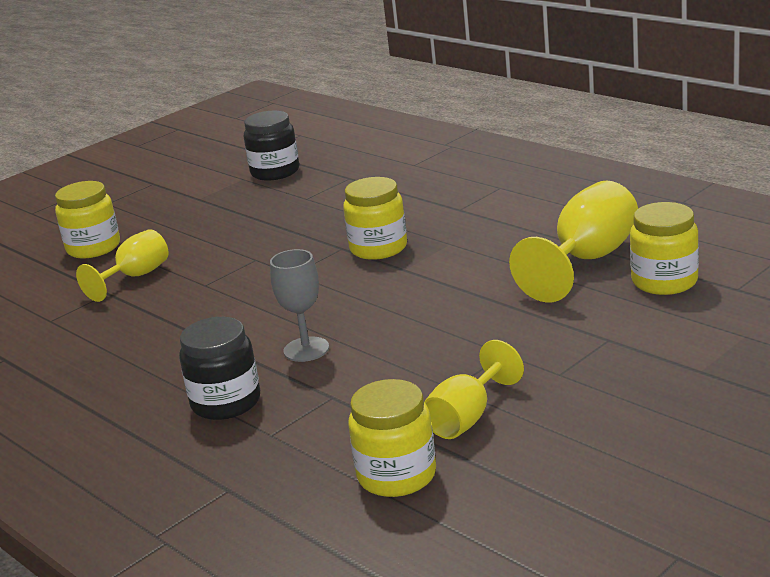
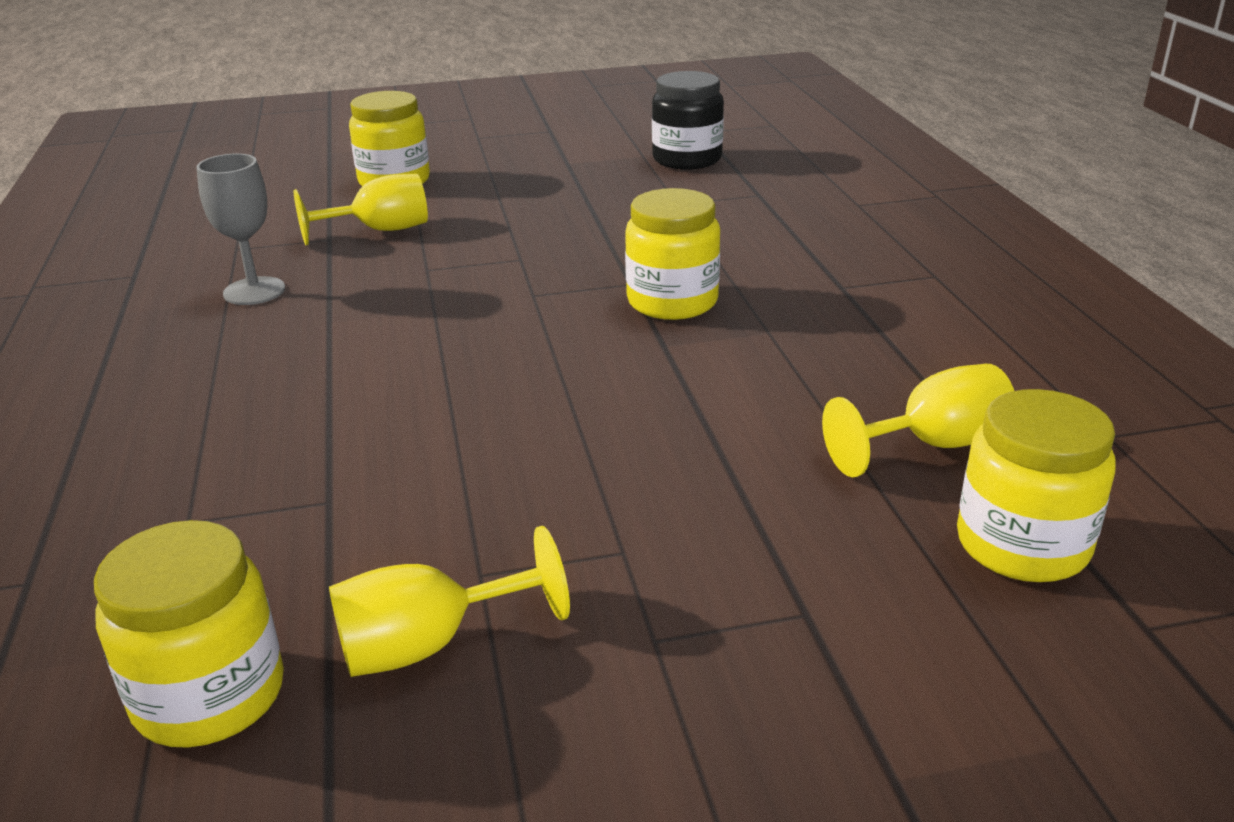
camera: 30 degrees right, 5 degrees up
black jar [179,317,260,420] -> none
grey goblet [270,249,329,362] -> grey goblet moved to [196,153,285,305]
yellow goblet [509,181,638,302] -> yellow goblet [822,364,1014,477], size x0.63

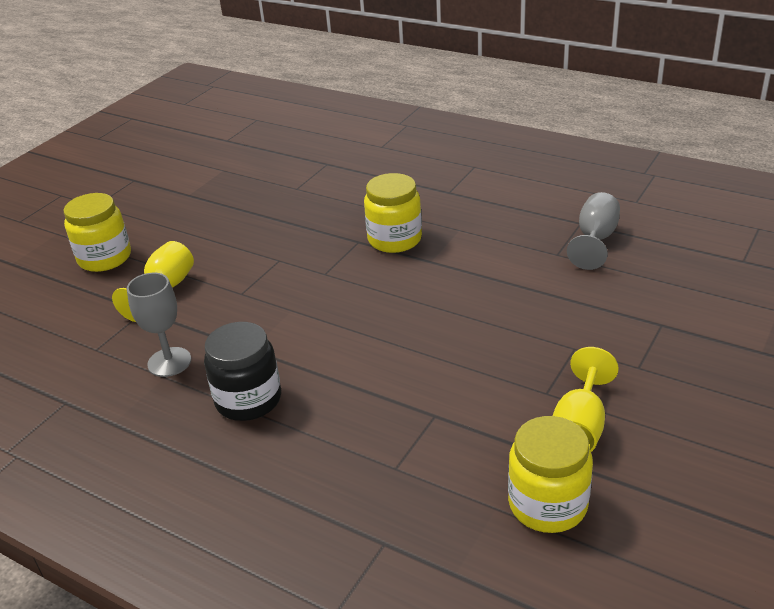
camera: 45 degrees left, 5 degrees up
black jar [652,71,724,169] -> black jar moved to [204,322,281,421]
yellow goblet [822,364,1014,477] -> grey goblet [567,192,620,270]
yellow jar [957,389,1116,582] -> none

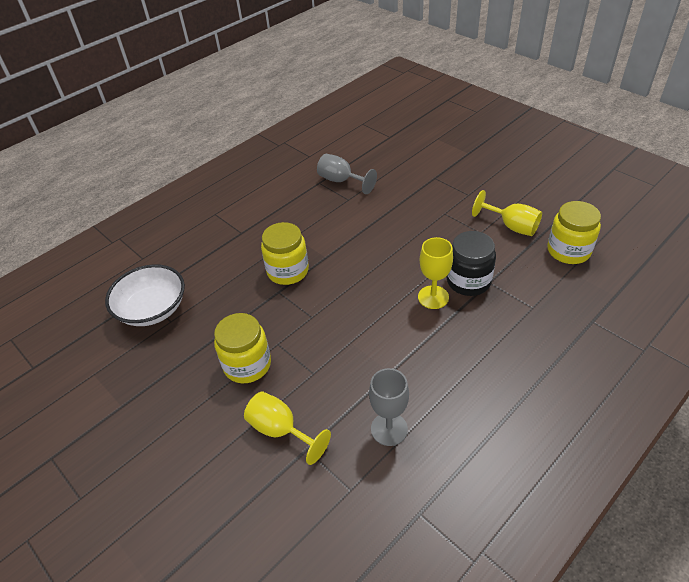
camera: 75 degrees left, 10 degrees up
yellow jar [64,193,131,272] -> yellow jar moved to [214,313,271,383]
black jar [204,322,281,421] -> black jar moved to [447,231,496,296]
none -> white bowl [105,264,185,326]
none -> yellow goblet [418,237,453,309]

